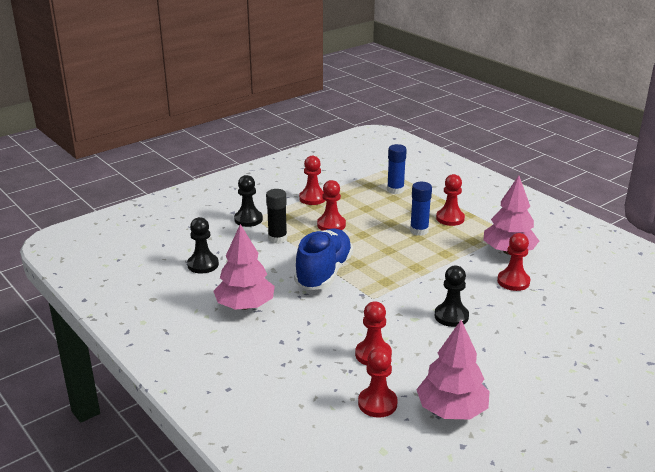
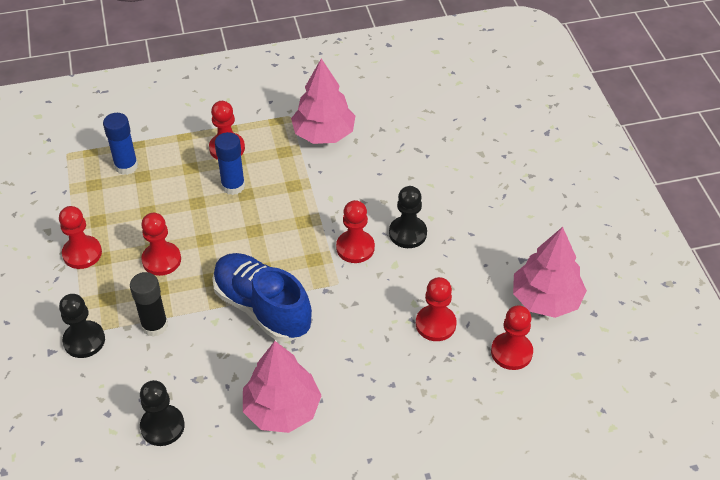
camera: 65 degrees left, 20 degrees up
red pawn [497,233,530,291] -> red pawn moved to [336,200,375,263]

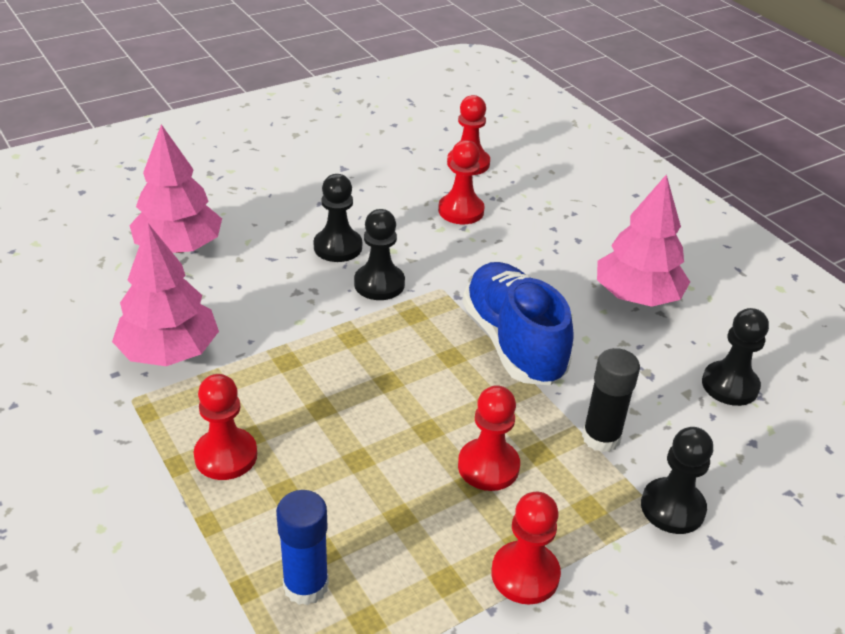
camera: 110 degrees left, 10 degrees down
blue shoe [212,253,312,342] -> blue shoe turned 135 degrees clockwise [463,262,574,385]
blue glue stick [215,132,245,195] -> none
red pawn [336,200,375,263] -> black pawn [354,209,405,300]
pink tree [513,227,587,318] -> pink tree moved to [129,124,222,253]

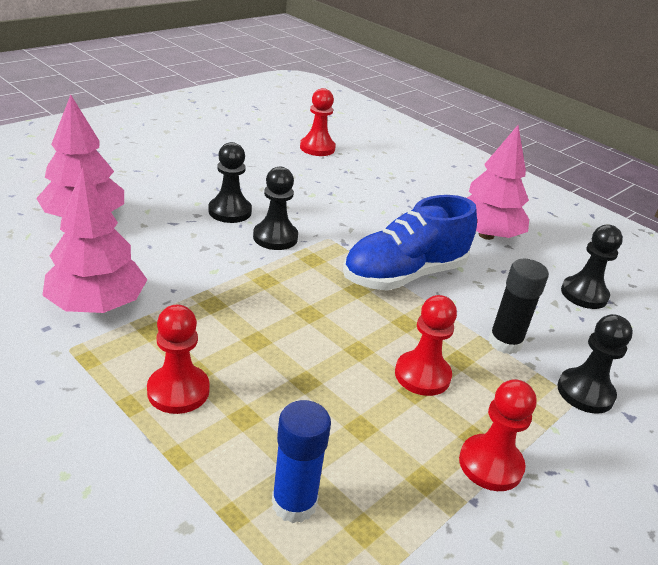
camera: 15 degrees left, 5 degrees down
red pawn [438,140,485,224] -> none
blue shoe [463,262,574,385] -> blue shoe turned 90 degrees counterclockwise [343,195,477,291]

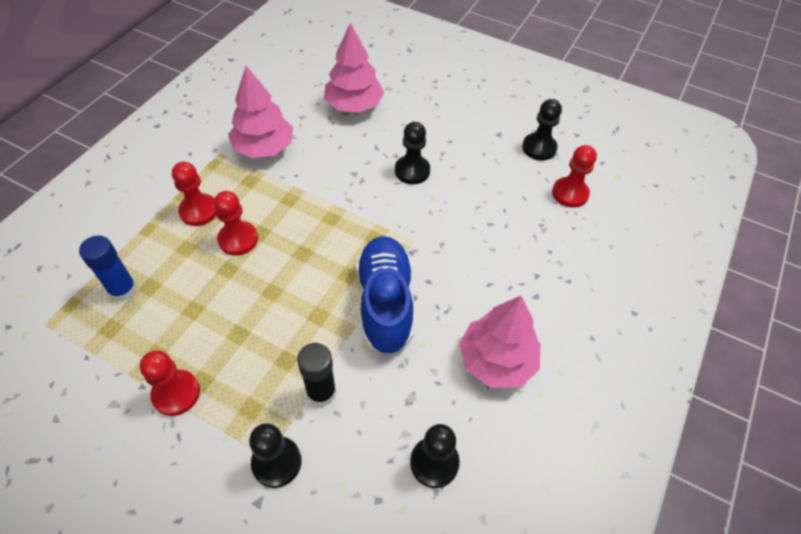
camera: 75 degrees right, 20 degrees up
black pawn [253,167,298,250] -> black pawn moved to [522,99,562,161]
blue shoe [343,195,477,291] -> blue shoe turned 45 degrees clockwise [356,236,414,355]
red pawn [395,295,457,396] -> red pawn moved to [214,191,258,255]

